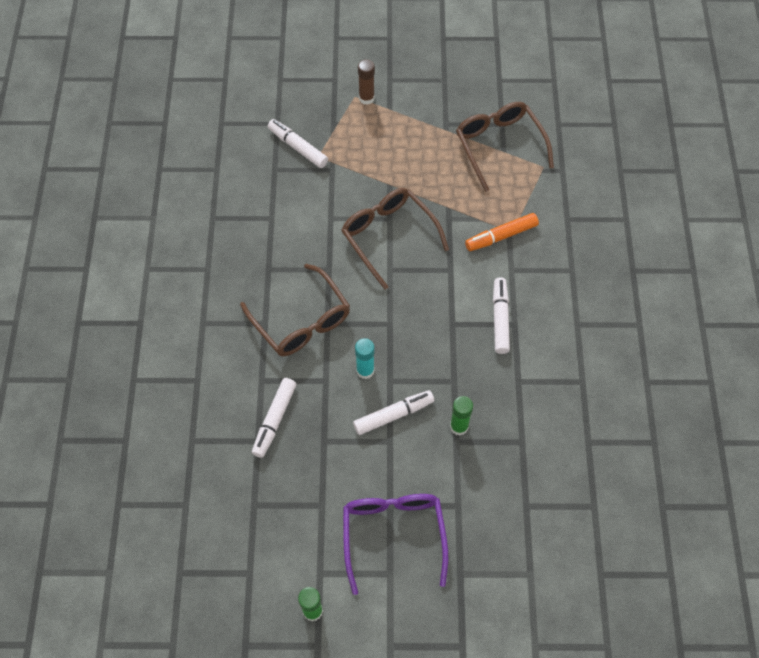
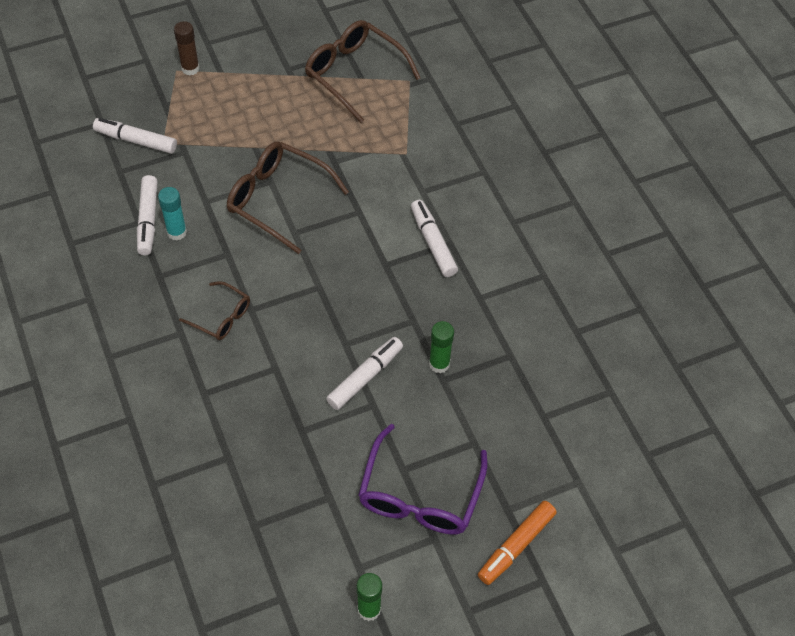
camera: 25 degrees left, 5 degrees down
brown glasses [240,264,350,356] -> brown glasses [179,281,250,340], size x0.56
white marker [252,378,297,458] -> white marker moved to [137,175,158,255]
purple glasses [343,494,448,595] -> purple glasses turned 135 degrees counterclockwise [358,424,488,535]
turquoise glue stick [355,338,375,379] -> turquoise glue stick moved to [158,187,187,241]
orange marker [465,213,539,251] -> orange marker moved to [478,501,557,585]

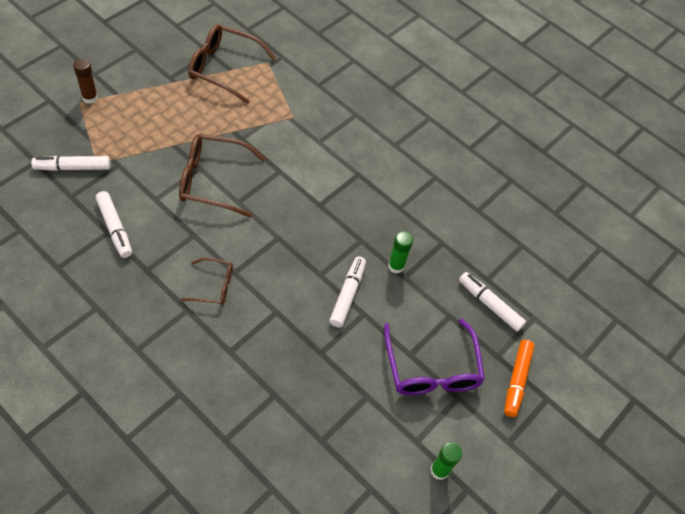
camera: 30 degrees left, 0 degrees up
turquoise glue stick [158,187,187,241] -> none
white marker [411,200,458,277] -> white marker moved to [459,272,526,332]

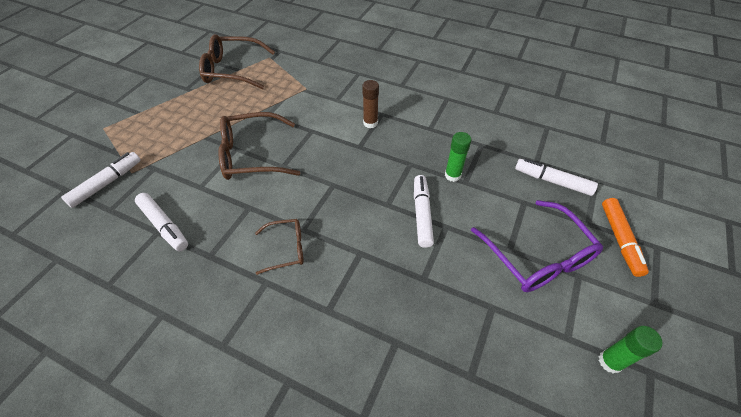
camera: 10 degrees left, 5 degrees down
white marker [31,156,110,171] -> white marker turned 150 degrees clockwise [61,152,141,208]
brown glue stick [73,58,98,104] -> brown glue stick moved to [362,80,379,128]

